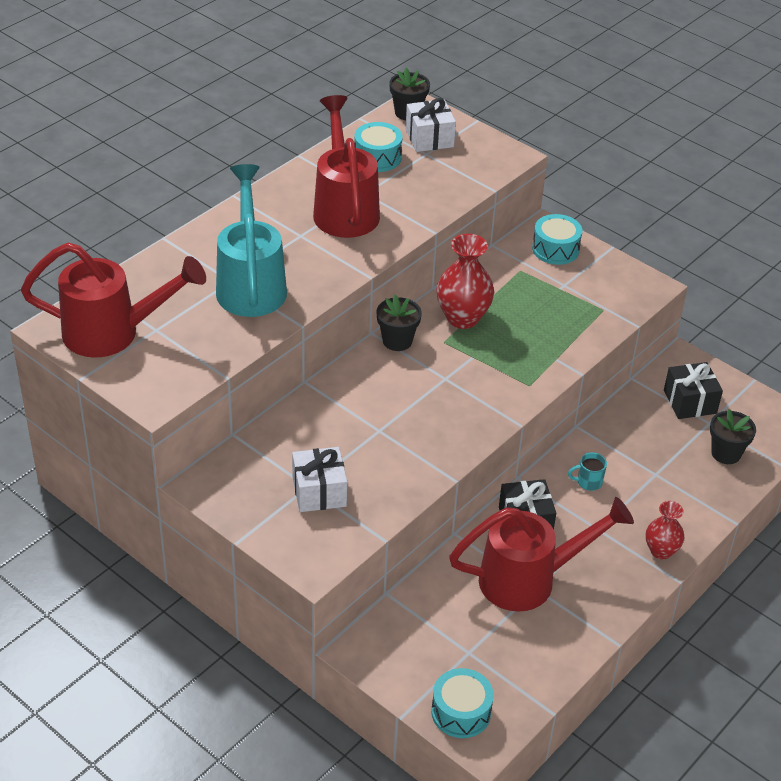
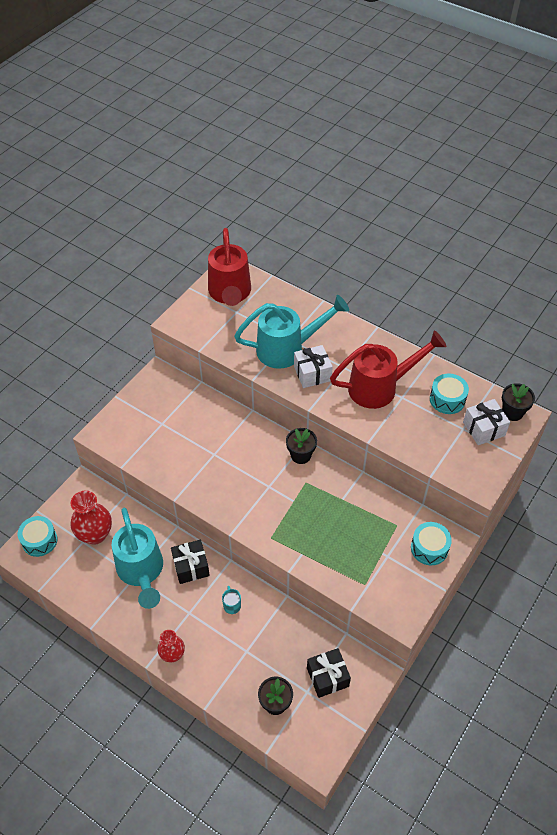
camera: 85 degrees right, 10 degrees up
white gift [292,447,347,512] -> white gift moved to [294,345,333,388]
red vase [436,234,494,329] -> red vase moved to [71,490,112,545]
red watering can [449,497,634,612] -> turquoise watering can [112,508,163,609]

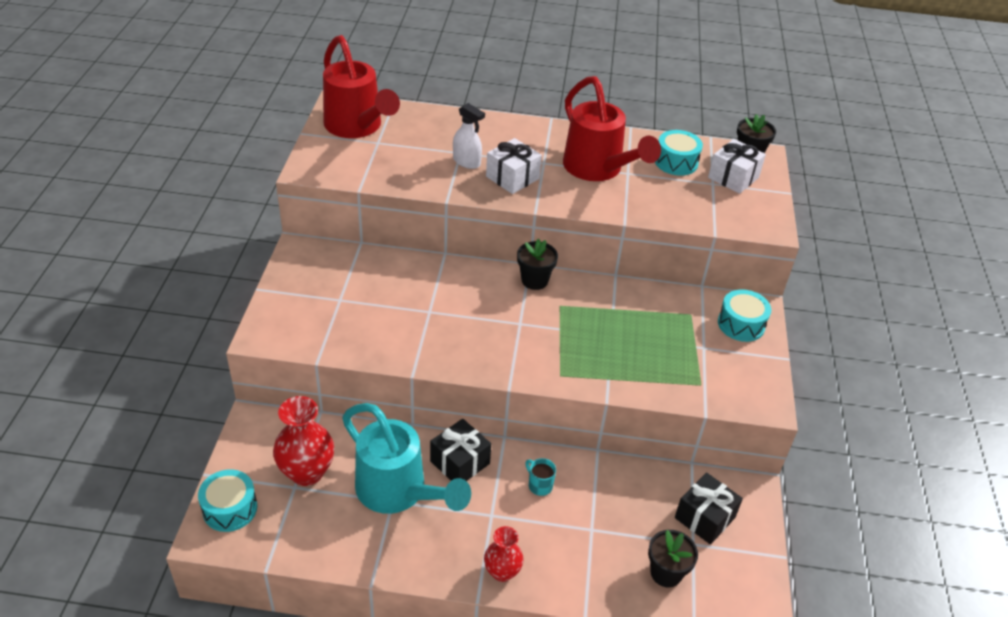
camera: 30 degrees left, 10 degrees down
turquoise watering can [234,295,349,369] -> white spray bottle [453,103,485,169]
red watering can [330,330,447,409] -> red watering can turned 105 degrees clockwise [563,76,661,181]

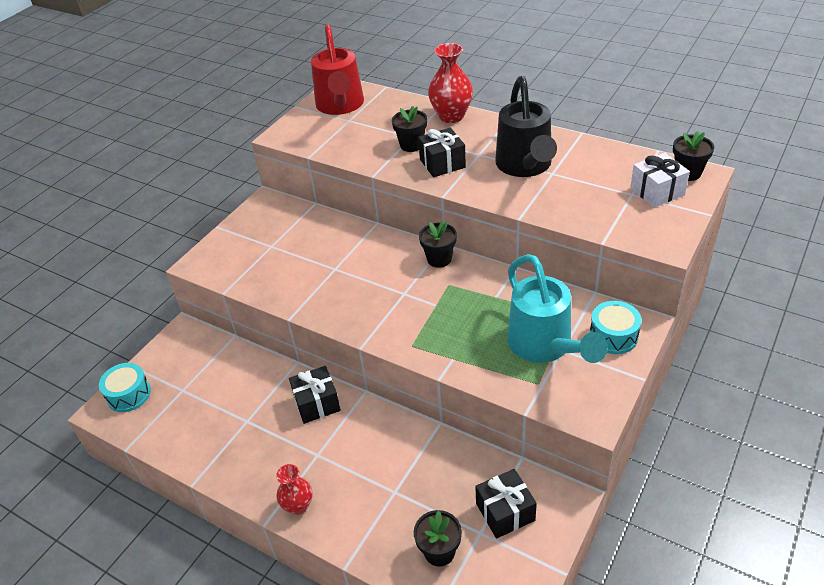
camera: 30 degrees right, 0 degrees up
red vase [273,396,334,486] -> red vase moved to [428,43,473,123]
turquoise watering can [342,403,471,514] -> turquoise watering can moved to [507,254,608,363]
white spray bottle [453,103,485,169] -> black flower pot [392,106,427,152]
white gift [486,138,542,194] -> black gift [418,128,466,177]
turquoise mug [525,458,556,496] -> none
red watering can [563,76,661,181] -> black watering can [495,76,557,177]
turquoise drum [655,130,703,176] -> none

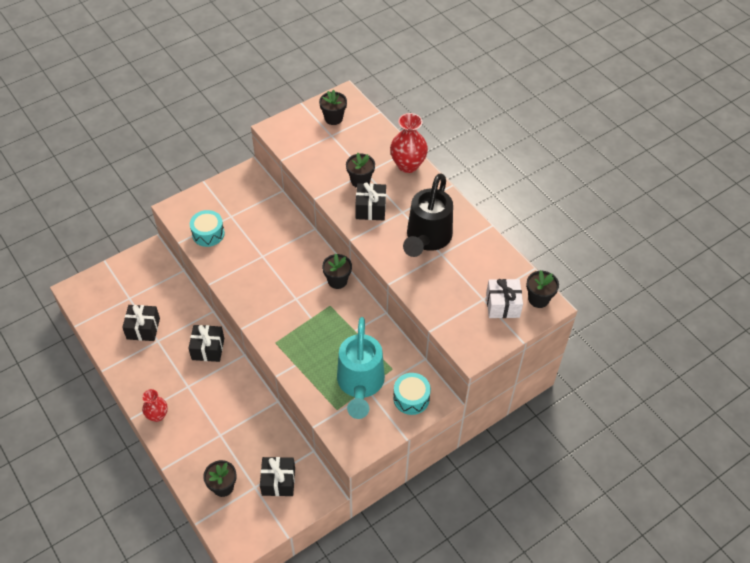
camera: 20 degrees right, 10 degrees up
turquoise drum [99,363,151,412] -> turquoise drum moved to [190,210,225,247]
red watering can [311,24,364,115] -> black flower pot [319,90,347,125]
none -> black gift [122,305,160,341]

